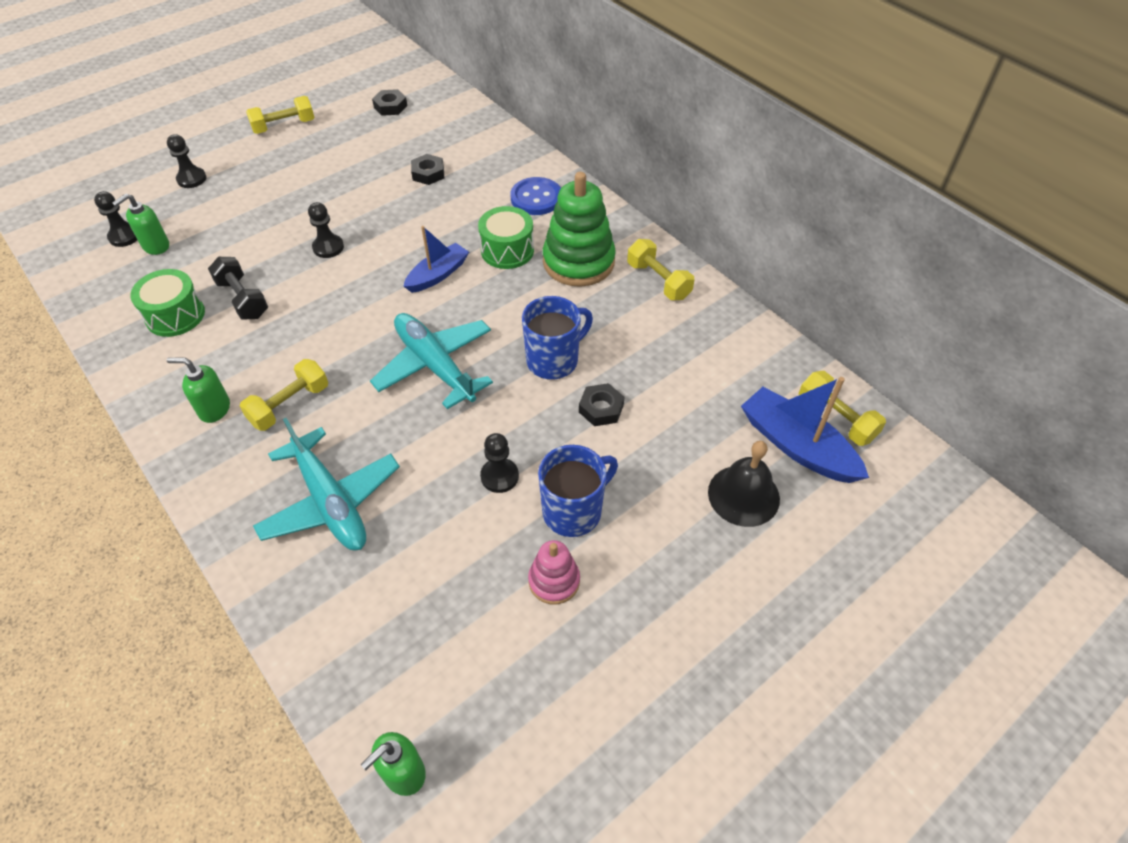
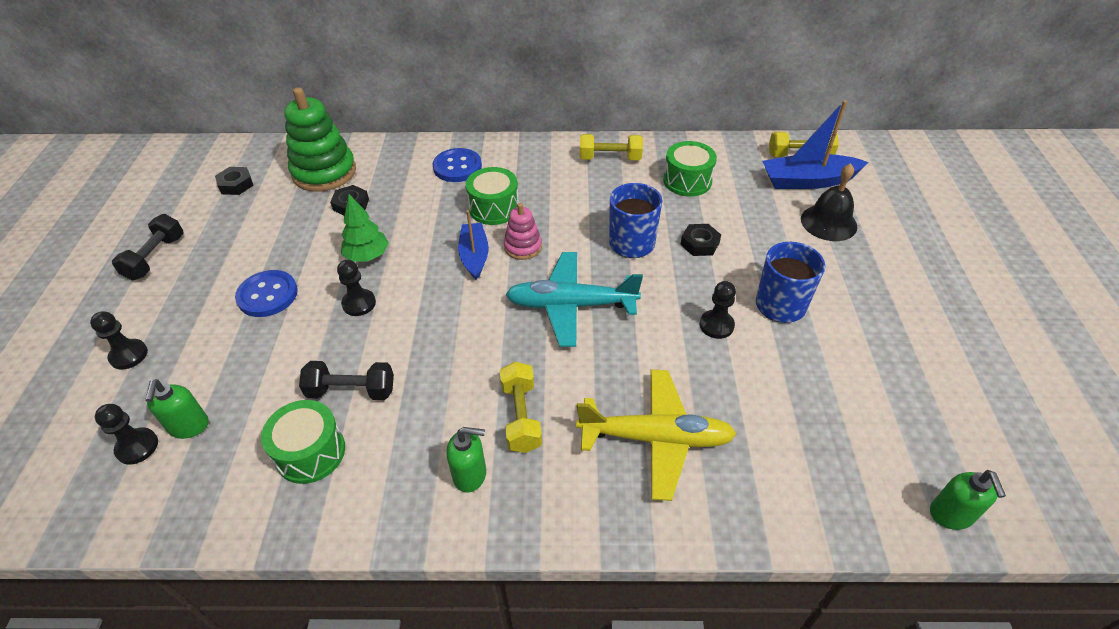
camera: 50 degrees left, 5 degrees down
green soap dispenser [167,357,230,423] -> green soap dispenser turned 135 degrees counterclockwise [446,427,486,493]
yellow dumbbell [246,96,315,134] -> black dumbbell [112,214,184,281]
turquoise plane [253,418,400,550] -> yellow plane [576,369,736,501]
pink stacking toy [528,540,580,604] -> pink stacking toy moved to [504,203,542,260]
green stacking toy [543,172,616,287] -> green stacking toy moved to [284,87,356,192]
none -> blue button [235,270,298,317]
none -> green tree [341,194,389,262]
none -> green drum [663,141,717,196]

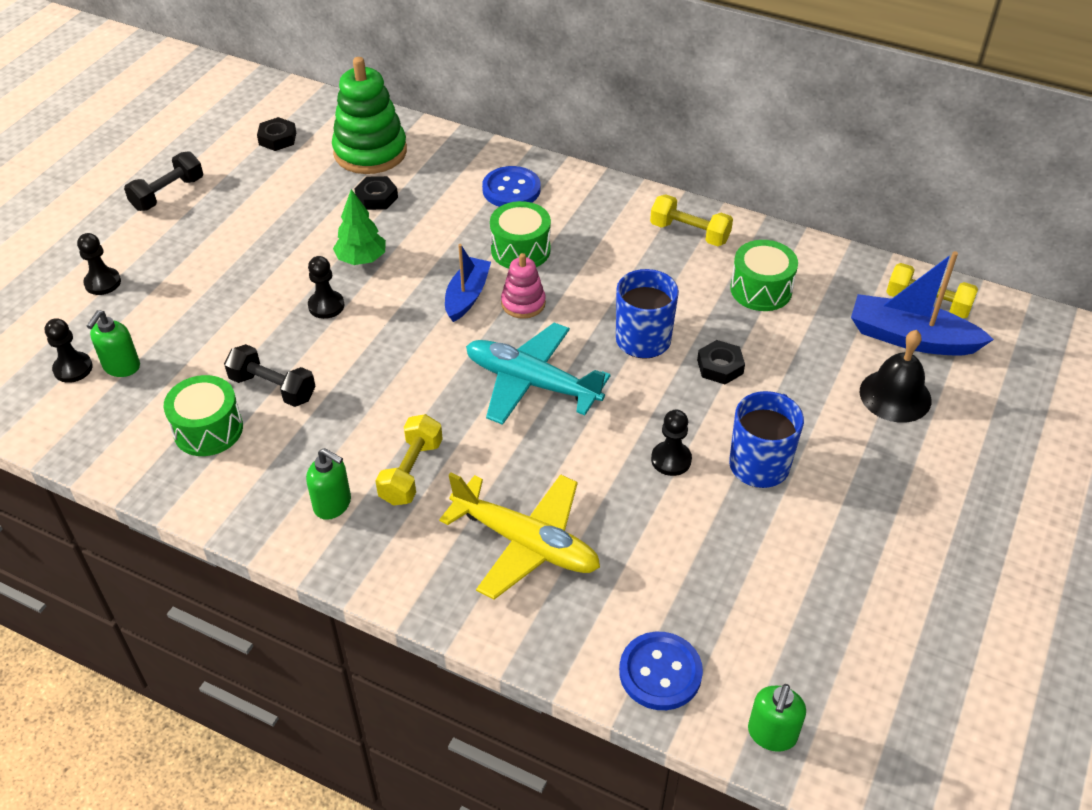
camera: 25 degrees right, 0 degrees up
blue button [235,270,298,317] -> blue button moved to [619,632,703,710]

